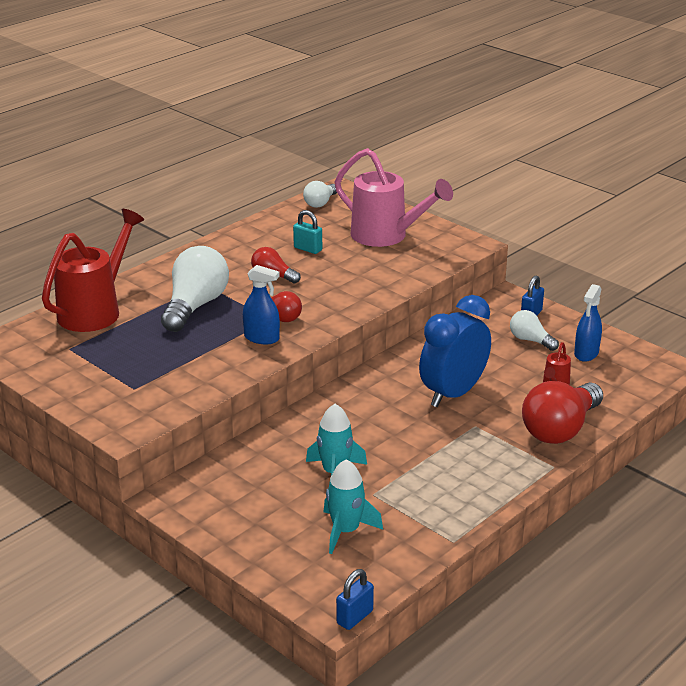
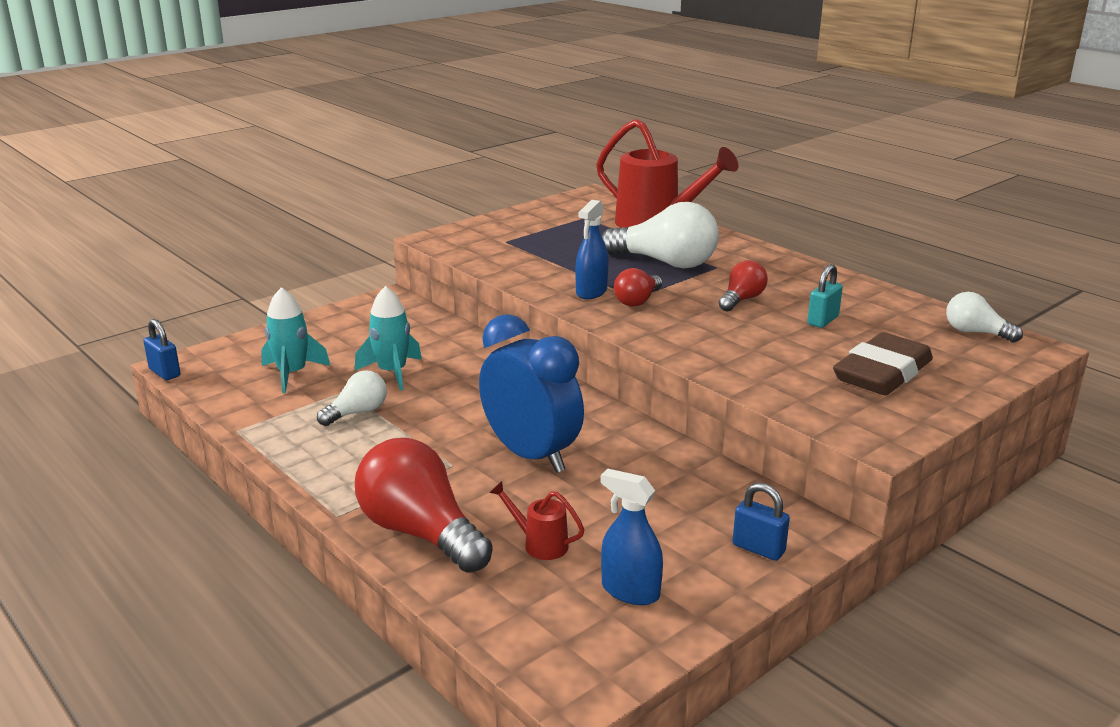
camera: 95 degrees right, 5 degrees down
pink watering can [335,148,453,247] -> brown eraser [833,332,933,395]
white light bulb [510,310,559,351] -> white light bulb moved to [317,370,387,426]

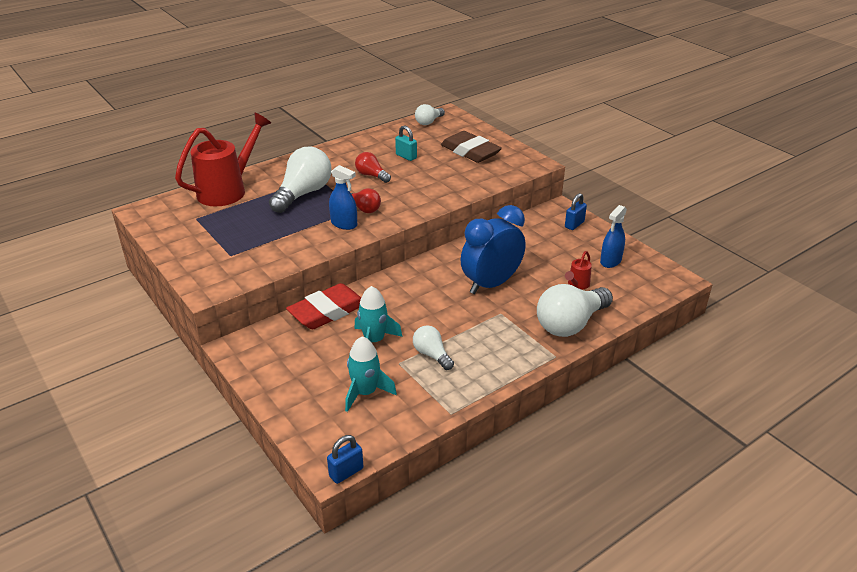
camera: 85 degrees left, 10 degrees up
red light bulb [355,438,493,573] -> white light bulb [537,284,613,337]
none -> red eraser [286,283,361,329]

